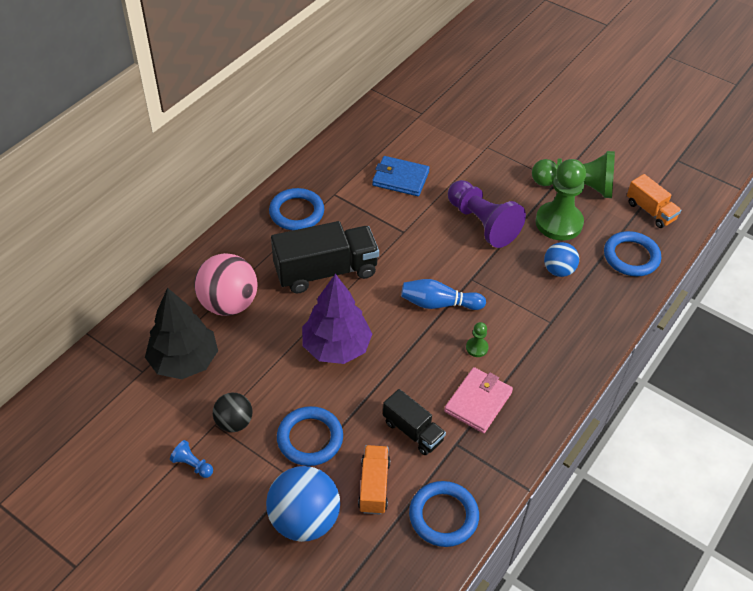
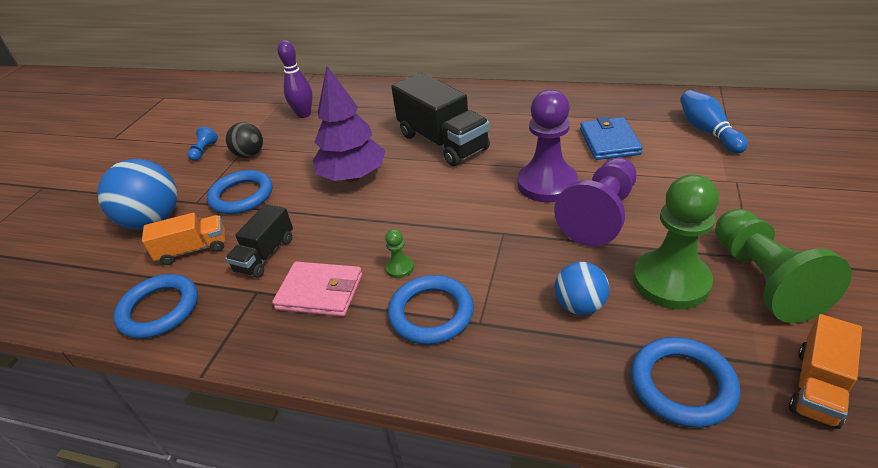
camera: 75 degrees right, 10 degrees down
black tree [145,288,218,379] -> purple bowling pin [278,40,313,118]
pink ball [194,253,257,316] -> none
blue ring [269,188,324,230] -> blue ring moved to [388,275,474,345]
blue bowling pin [401,279,486,310] -> blue bowling pin moved to [680,90,748,153]
none -> purple pawn [518,89,578,202]

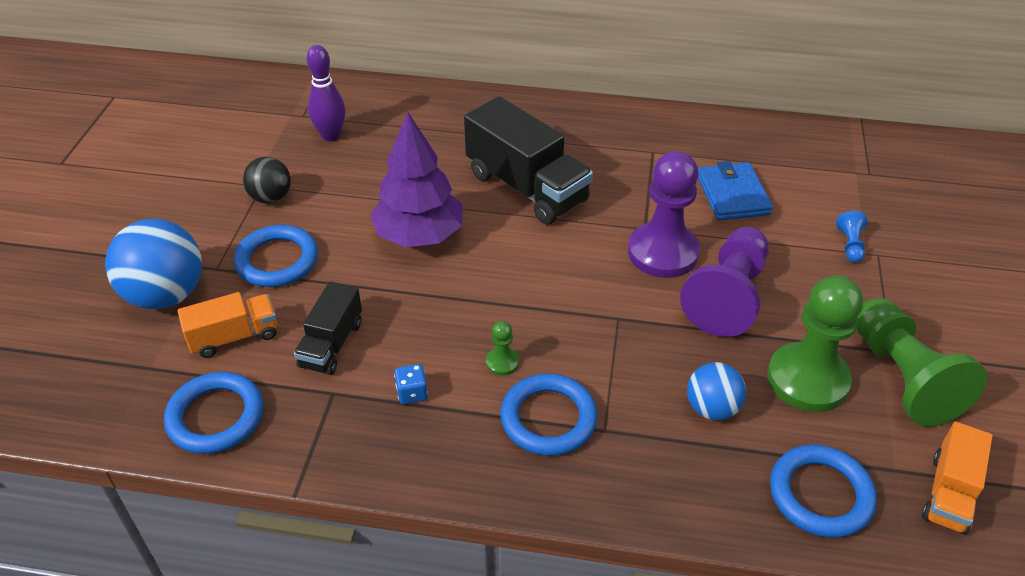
camera: 10 degrees left, 5 degrees up
blue pawn [188,126,218,161] -> blue pawn moved to [836,211,868,263]
pink wallet [272,262,362,317] -> blue dice [394,364,428,404]
blue bowling pin [680,90,748,153] -> none

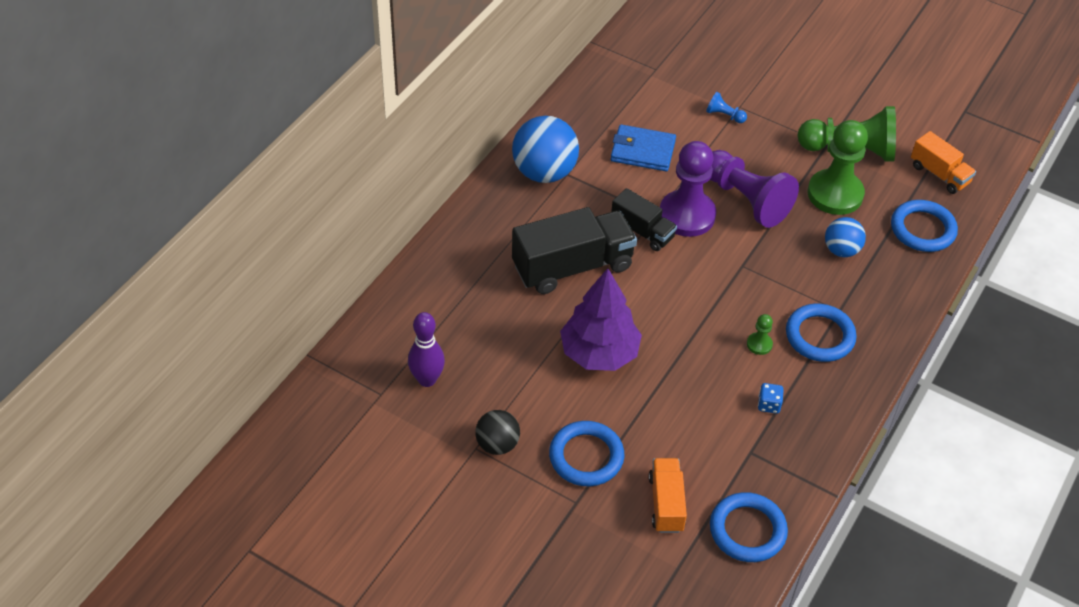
camera: 70 degrees left, 5 degrees up
blue ball [105,219,202,310] -> blue ball moved to [512,116,579,183]
black truck [294,281,362,375] -> black truck moved to [611,188,677,251]

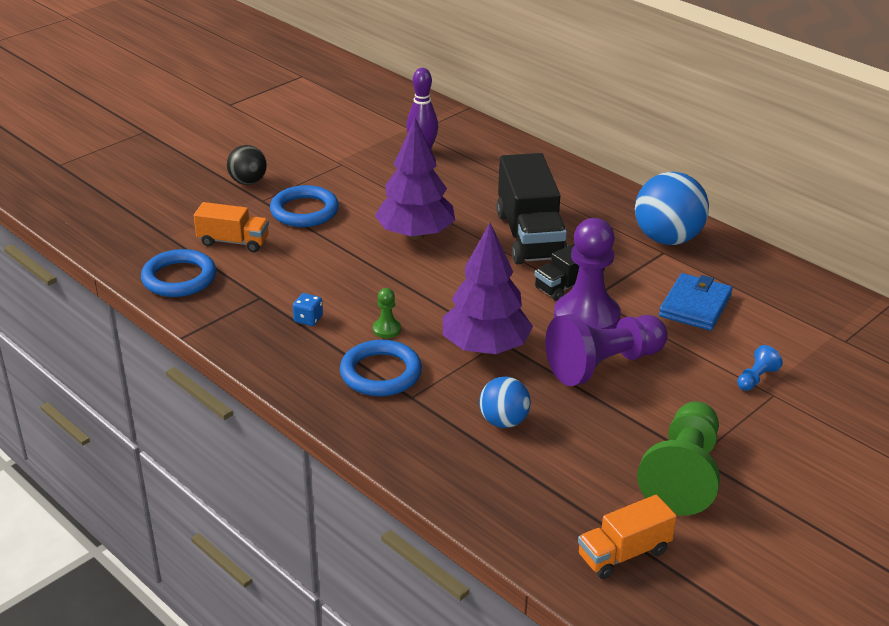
camera: 105 degrees right, 15 degrees down
black ball [475,410,520,455] -> black ball moved to [227,145,267,185]
green pawn [808,120,868,215] -> none
blue ring [891,200,958,252] -> none
none -> purple tree [443,223,533,354]

